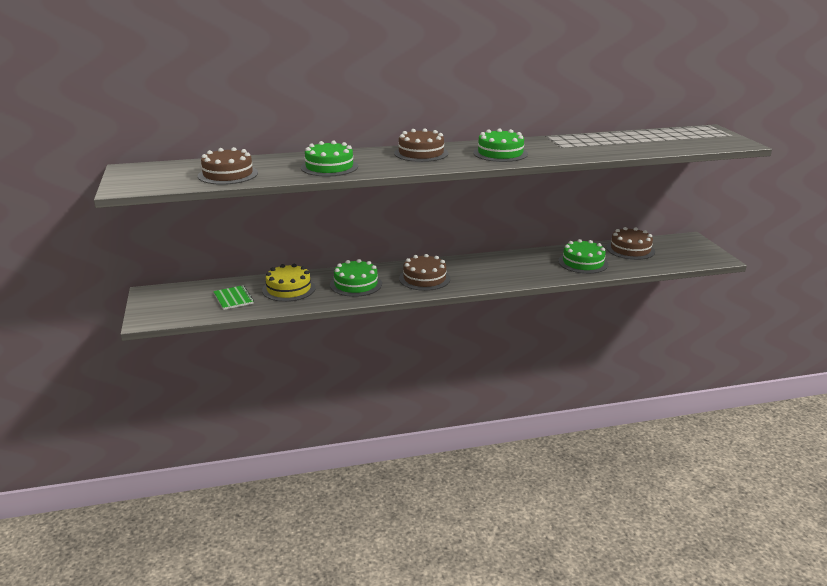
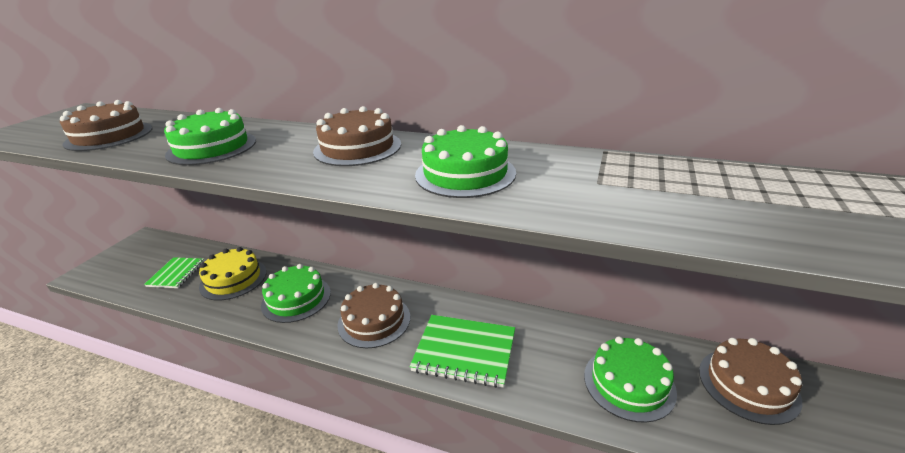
camera: 35 degrees right, 5 degrees up
none -> green notebook [410,315,515,388]

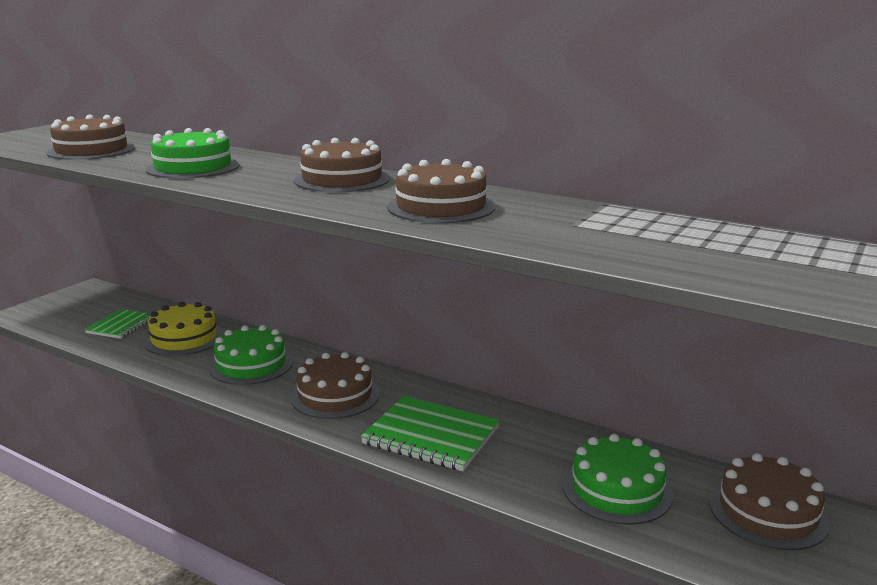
camera: 10 degrees right, 10 degrees down
green cake [415,125,516,198] -> brown cake [387,159,495,223]

